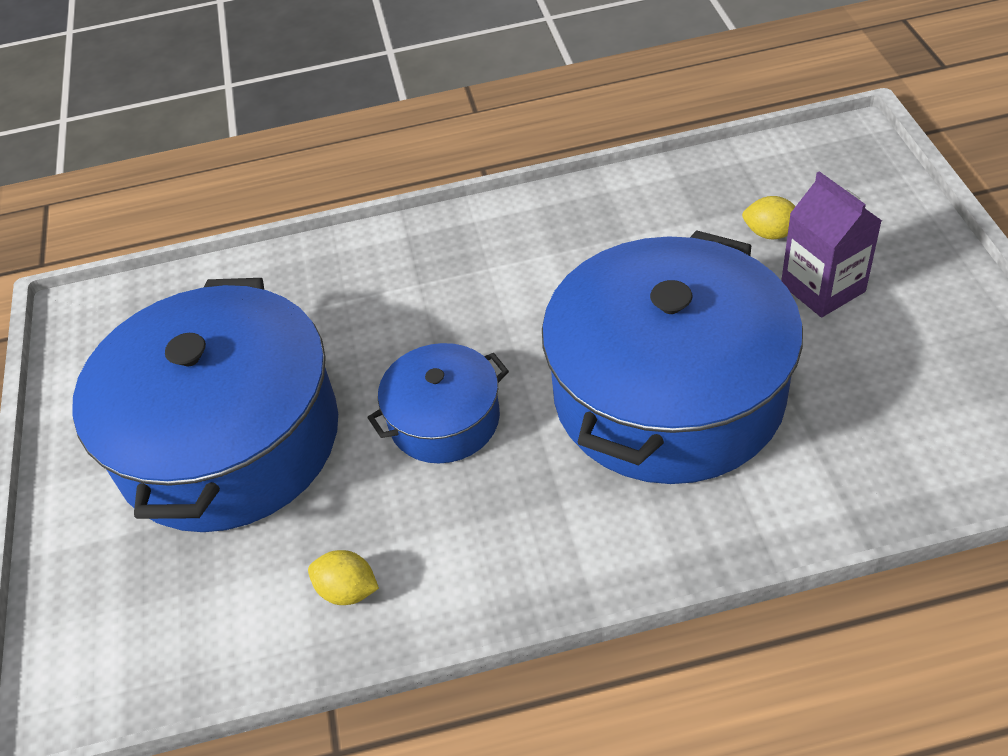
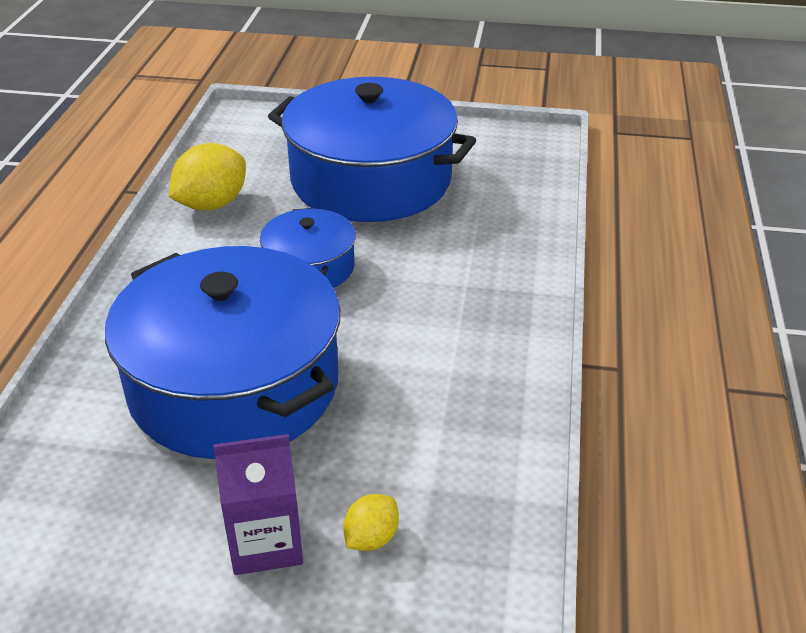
camera: 105 degrees right, 10 degrees down
yellow lemon [308,550,379,605] -> yellow lemon [169,143,246,211], size x1.85

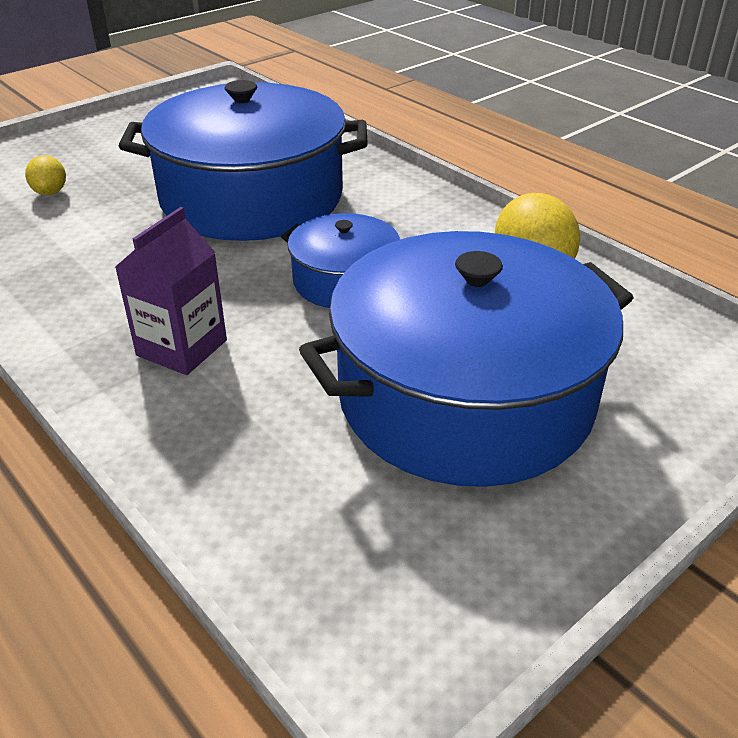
camera: 130 degrees right, 0 degrees up
purple carton [213,434,303,575] -> purple carton moved to [115,207,227,375]

